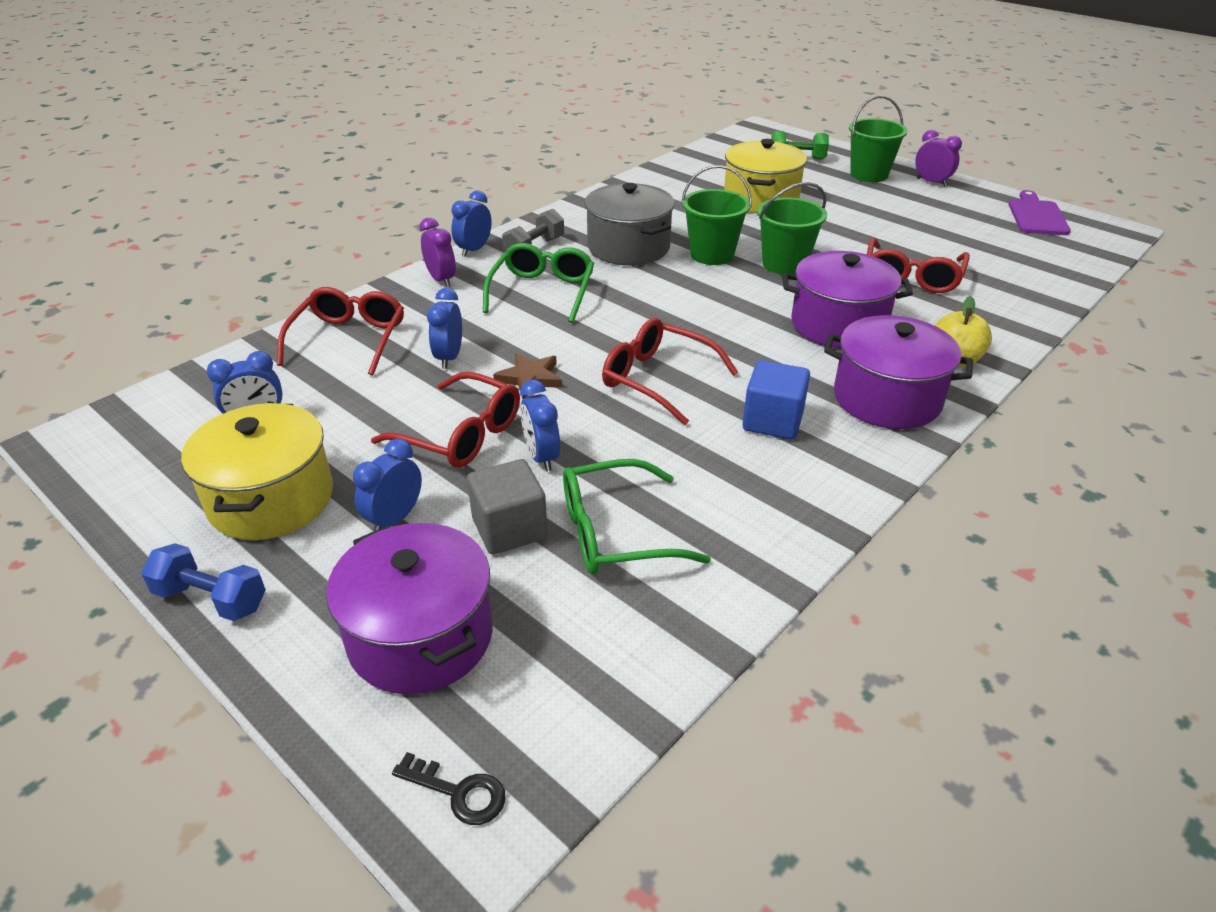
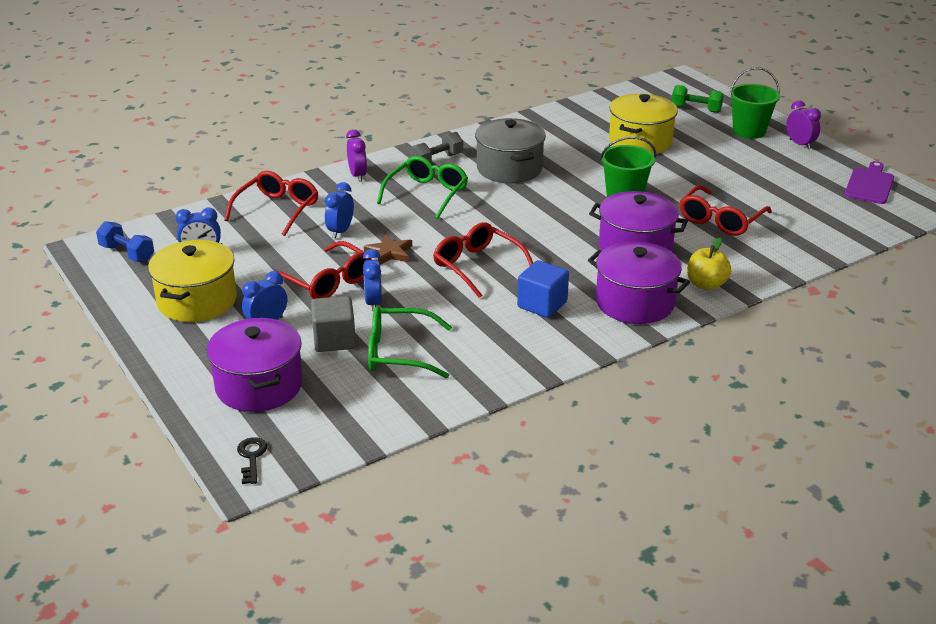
camera: 15 degrees right, 5 degrees down
blue dumbbell [141,543,266,621] -> blue dumbbell moved to [96,221,154,262]
black key [392,752,506,825] -> black key turned 135 degrees counterclockwise [237,437,267,484]
blue clock [451,190,492,257] -> none
green bucket [681,165,752,265] -> none

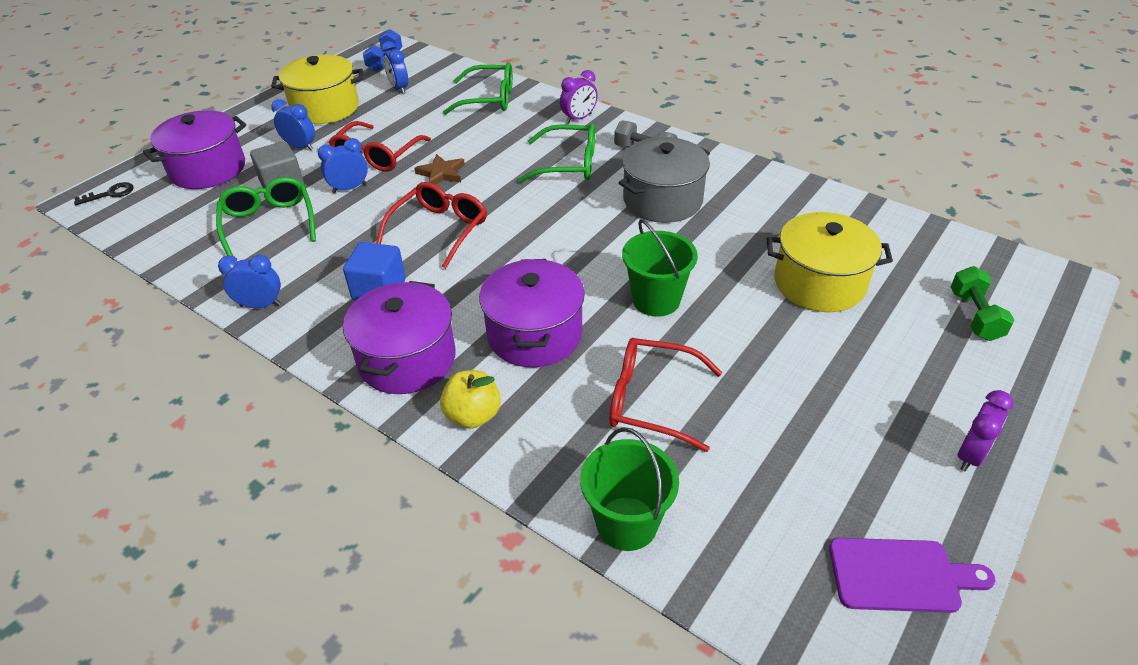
camera: 70 degrees right, 10 degrees up
red glasses [224,171,318,236] -> green glasses [443,62,513,115]
blue clock [325,182,354,239] -> blue clock moved to [218,255,281,308]
green bucket [729,67,780,139] -> green bucket moved to [580,427,679,551]

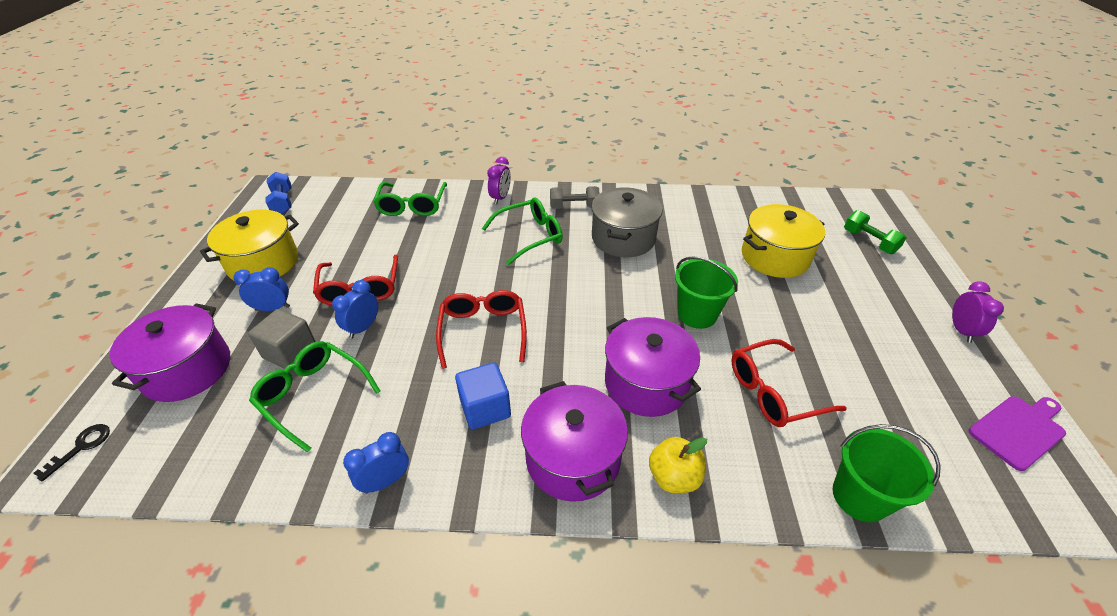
camera: 35 degrees left, 0 degrees up
blue clock [381,41,408,94] -> none
brown star [414,154,465,185] -> none
green glasses [443,62,513,115] -> green glasses turned 120 degrees clockwise [373,182,447,216]

